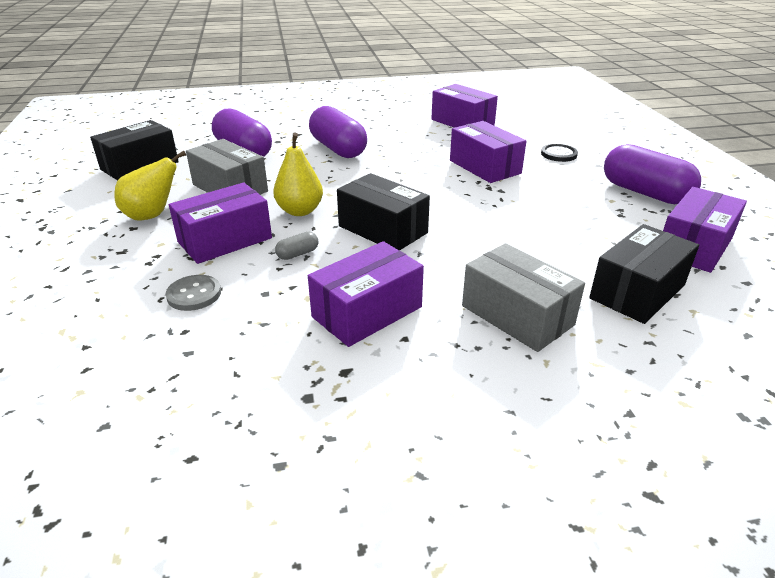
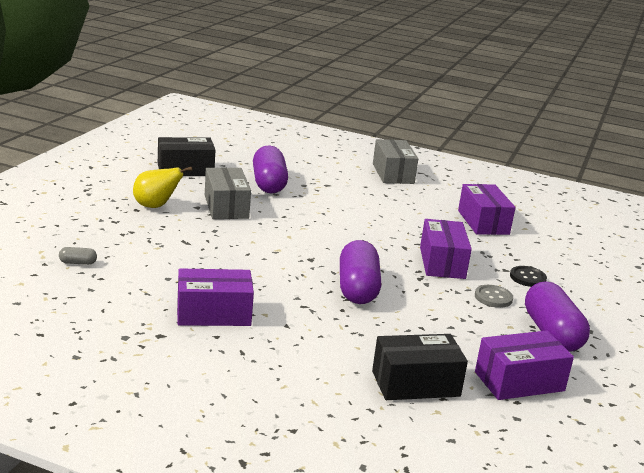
camera: 30 degrees right, 10 degrees down
grey button [165,275,221,311] -> grey button moved to [475,285,513,308]
purple box [169,183,272,264] -> none
yellow pear [273,133,323,216] -> none
grey capsule [275,232,318,260] -> grey capsule moved to [59,247,97,265]
purple capsule [309,106,367,158] -> purple capsule moved to [340,240,381,304]
black box [337,173,430,251] -> none
grey box [462,243,585,352] -> grey box moved to [373,139,418,184]

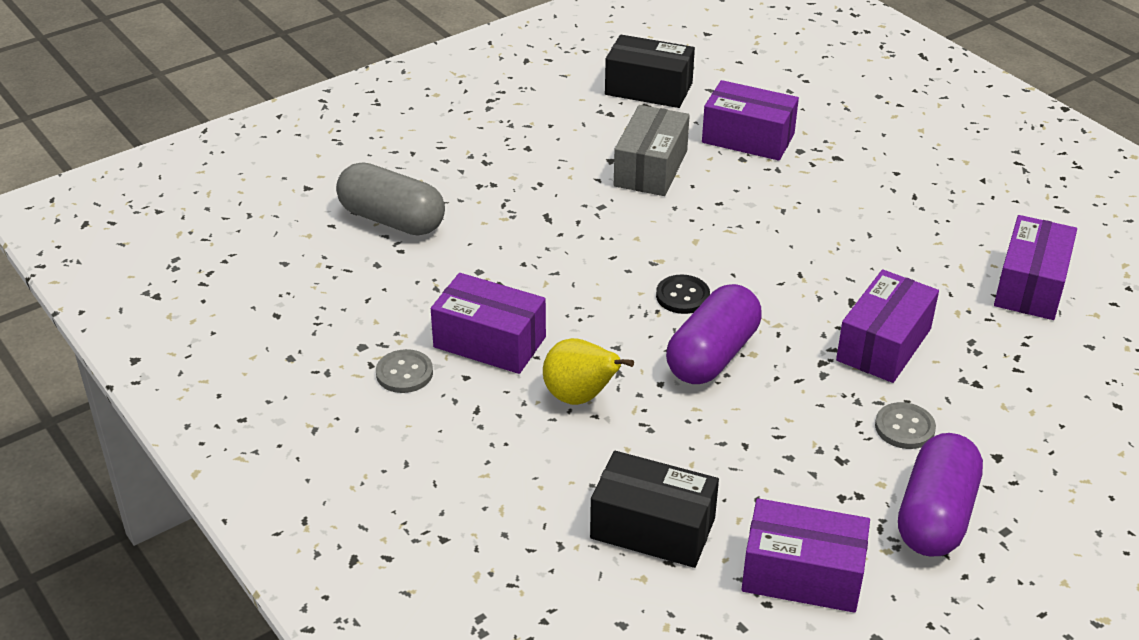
camera: 35 degrees right, 15 degrees up
grey capsule [59,247,97,265] -> grey capsule [336,162,445,236], size x2.45
yellow pear [133,167,193,208] -> yellow pear moved to [543,338,634,405]
purple capsule [253,145,288,193] -> purple box [702,80,799,161]
grey box [373,139,418,184] -> none
black button [510,266,547,287] -> black button moved to [656,275,710,314]
none -> grey button [376,349,433,393]

